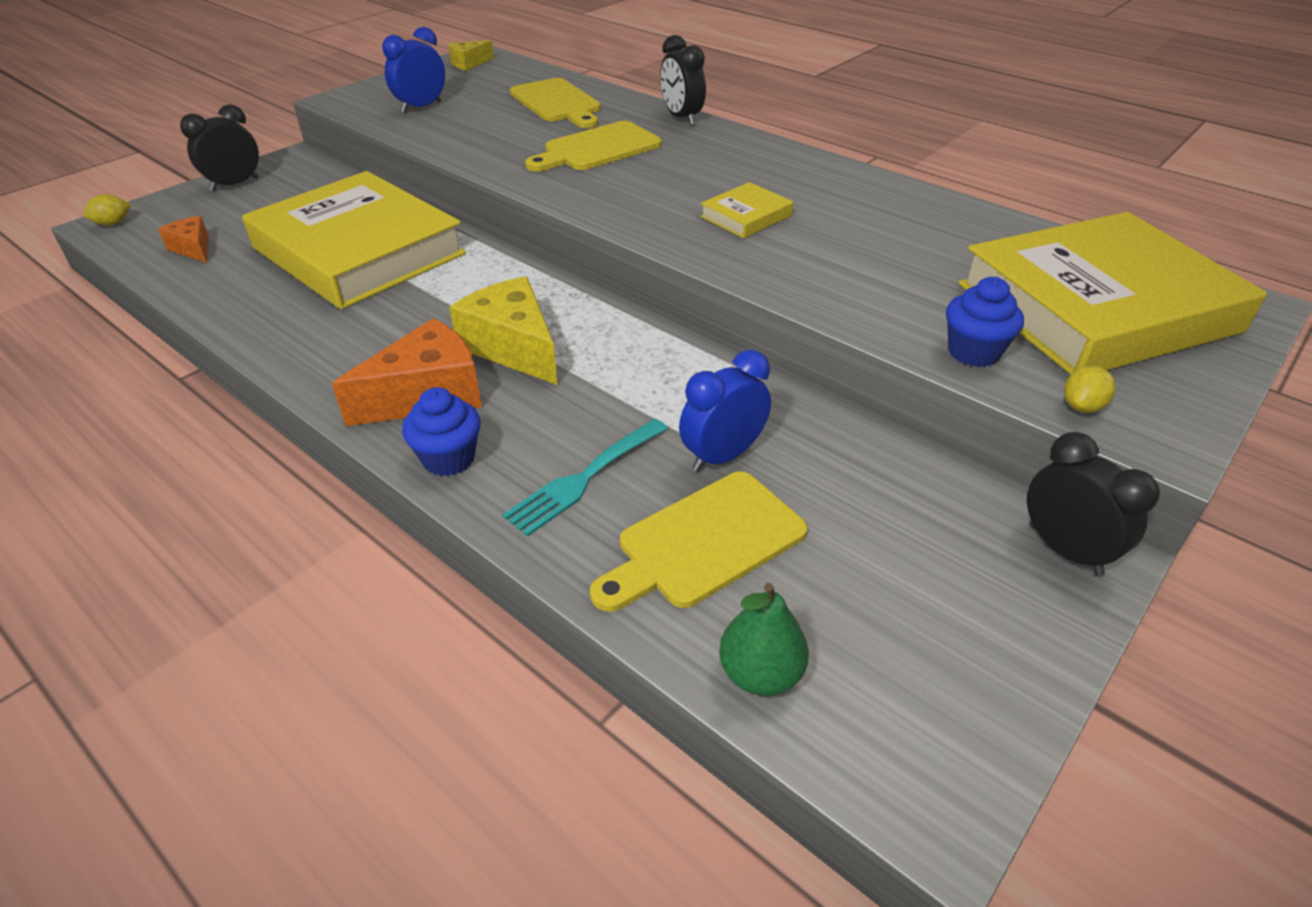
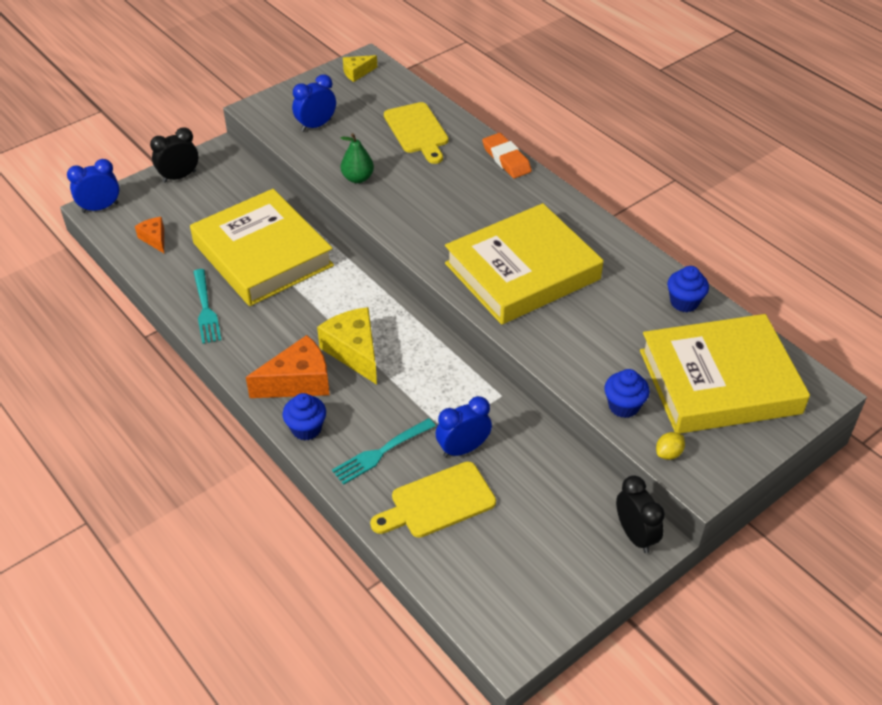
camera: 10 degrees right, 5 degrees up
yellow lemon [83,194,131,225] -> blue clock [67,159,119,213]
yellow cutting board [525,121,661,171] -> none
black clock [660,35,706,125] -> orange eraser [482,133,532,178]
yellow book [700,182,793,238] -> yellow book [445,203,603,325], size x2.49
green pear [719,583,809,696] -> green pear moved to [340,133,374,183]
none -> turquoise fork [193,269,221,344]
none -> blue cupcake [667,266,709,312]

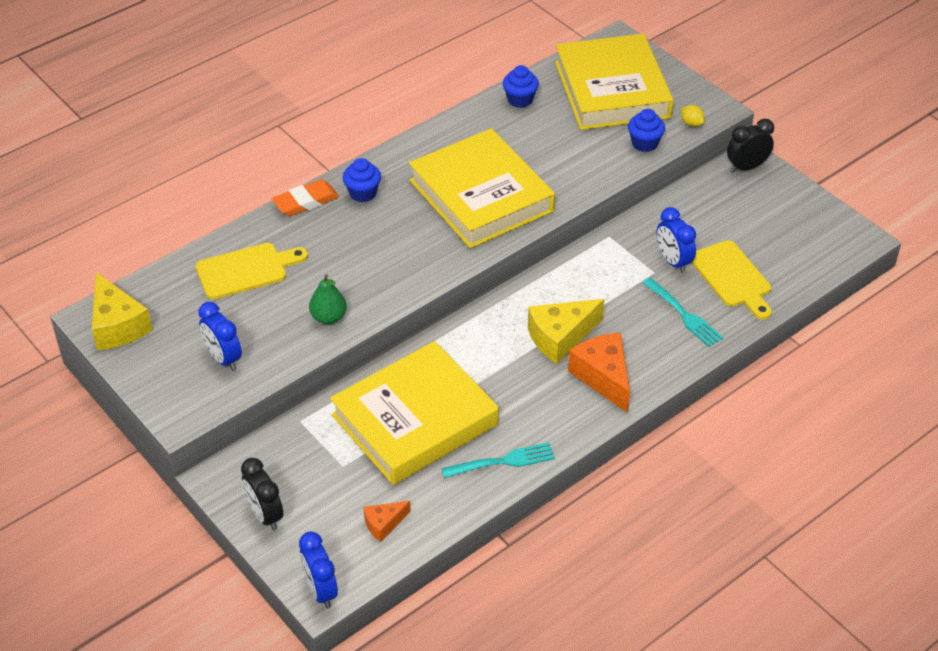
camera: 90 degrees left, 0 degrees up
blue cupcake [283,393,326,440] -> blue cupcake moved to [343,158,381,202]
yellow cheese [343,55,377,82] -> yellow cheese [92,272,153,350], size x1.82

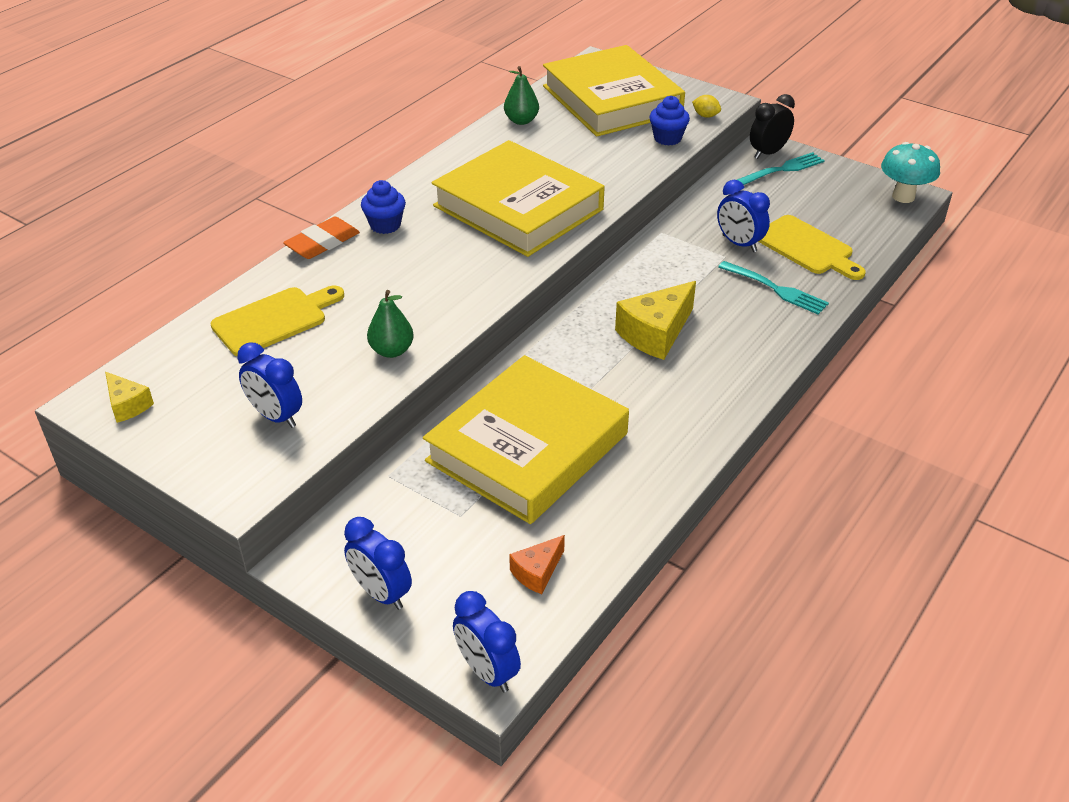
camera: 15 degrees left, 5 degrees down
yellow cheese [92,272,153,350] -> yellow cheese [105,372,154,423], size x0.55
black clock [241,458,283,530] -> blue clock [344,517,412,610]
turquoise fork [441,442,555,478] -> turquoise fork moved to [737,152,825,185]
blue cupcake [503,65,539,108] -> green pear [504,66,539,125]
orange cheese [568,333,630,413] -> none
none -> turquoise mushroom [881,142,940,203]

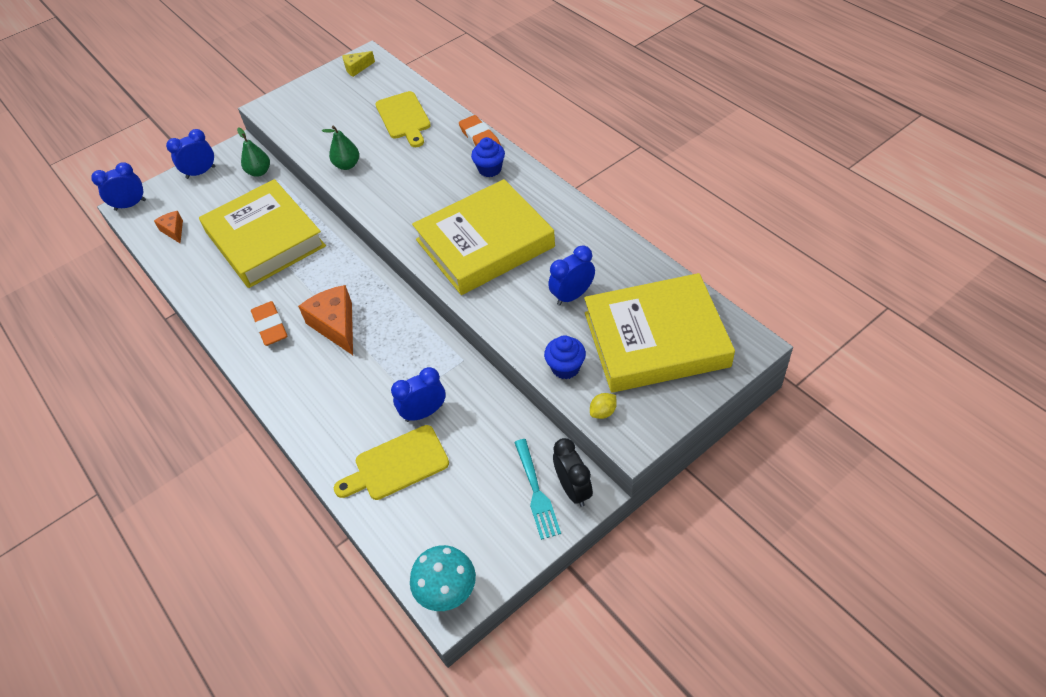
camera: 110 degrees right, 10 degrees up
blue clock [237,342,302,428] -> blue clock moved to [548,246,595,306]
green pear [504,66,539,125] -> green pear moved to [237,128,270,177]
yellow cheese [615,281,696,360] -> orange cheese [298,285,353,355]
turquoise fork [718,261,829,315] -> none
none -> orange eraser [251,301,287,346]

